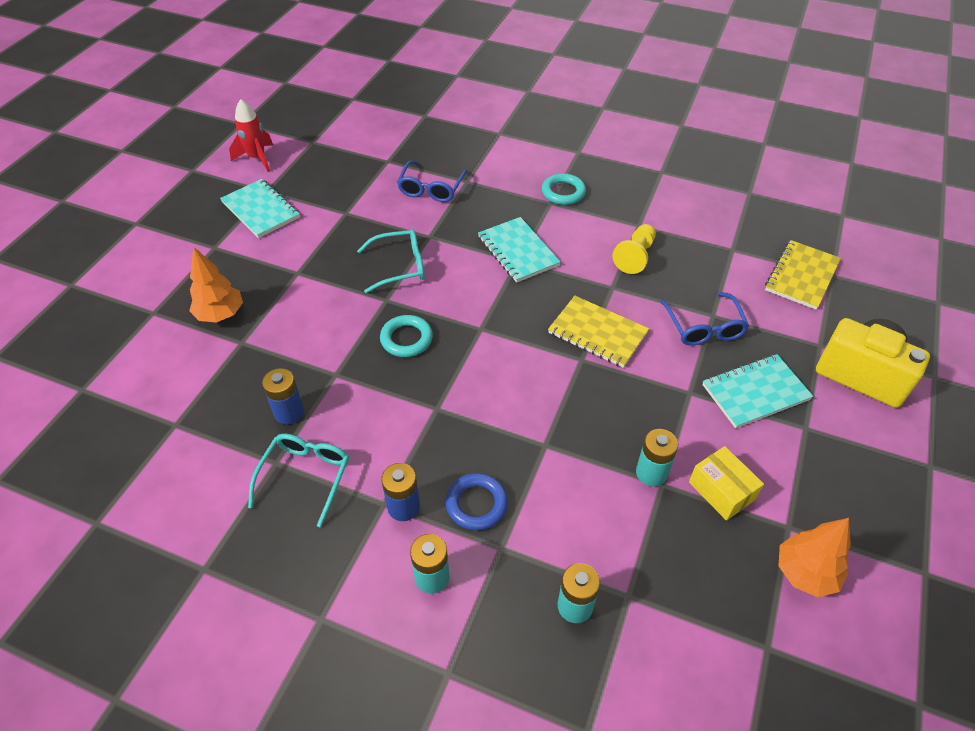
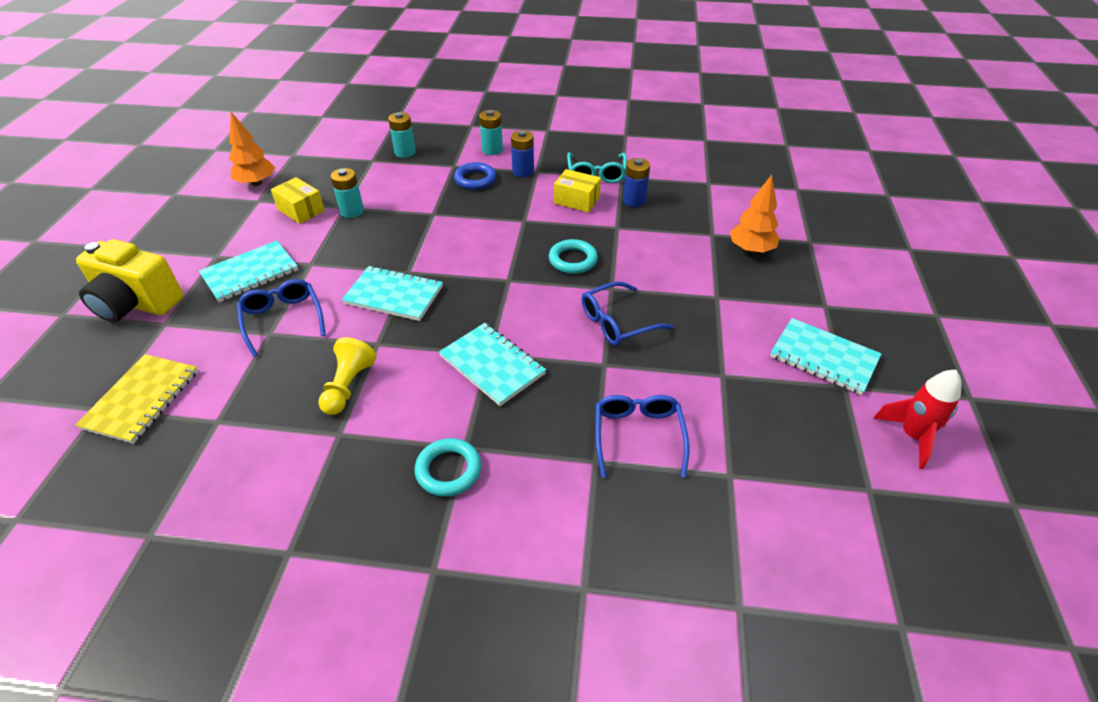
camera: 165 degrees right, 5 degrees down
turquoise glasses [357,229,425,293] -> blue glasses [582,281,673,346]
yellow notebook [548,296,649,368] -> turquoise notebook [342,266,443,321]
none -> yellow box [554,169,601,212]

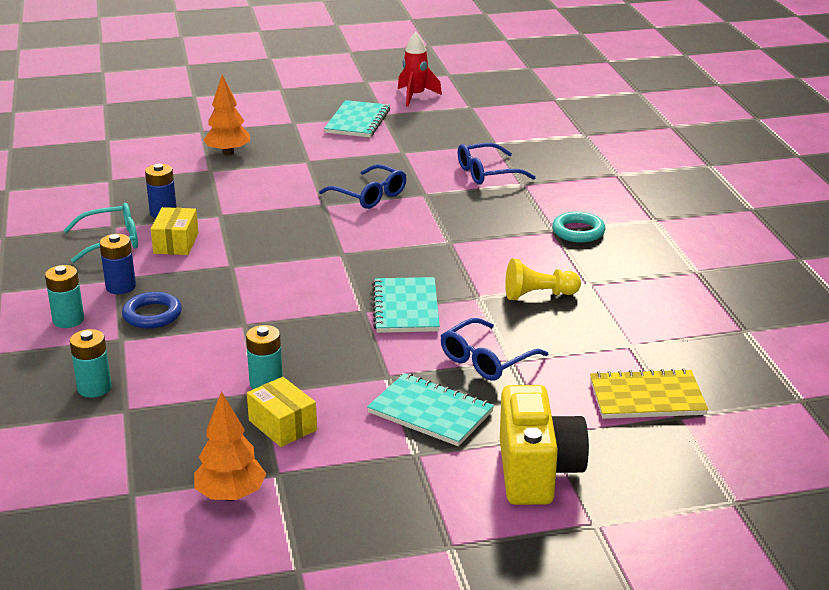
camera: 110 degrees left, 15 degrees down
yellow box [271,177,325,224] -> yellow box turned 60 degrees counterclockwise [247,377,317,447]
turquoise notebook [439,323,546,406] -> none
turquoise ring [549,239,598,274] -> none

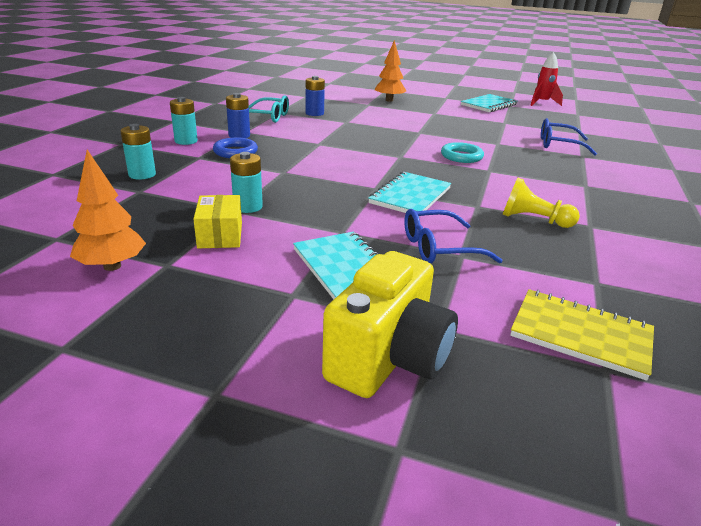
camera: 30 degrees right, 0 degrees up
yellow box [151,207,199,255] -> none
blue glasses [319,164,406,209] -> none
turquoise ring [552,212,605,243] -> turquoise ring moved to [441,142,484,163]

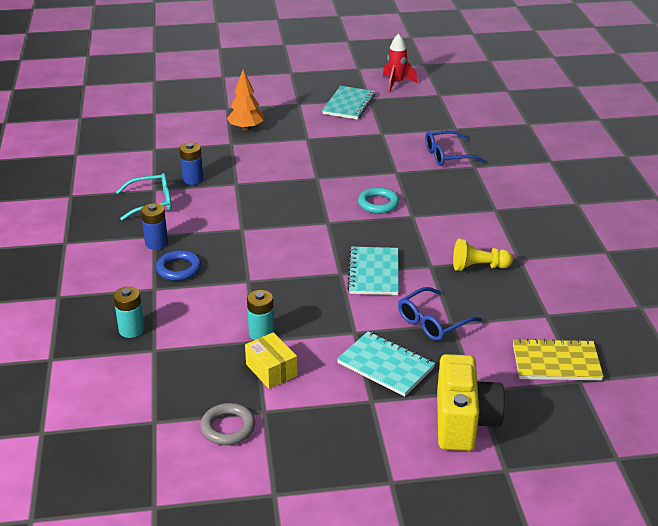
camera: 25 degrees left, 5 degrees up
orange tree [70,150,146,271] -> grey ring [200,403,255,445]
turquoise battery [170,97,198,145] -> none

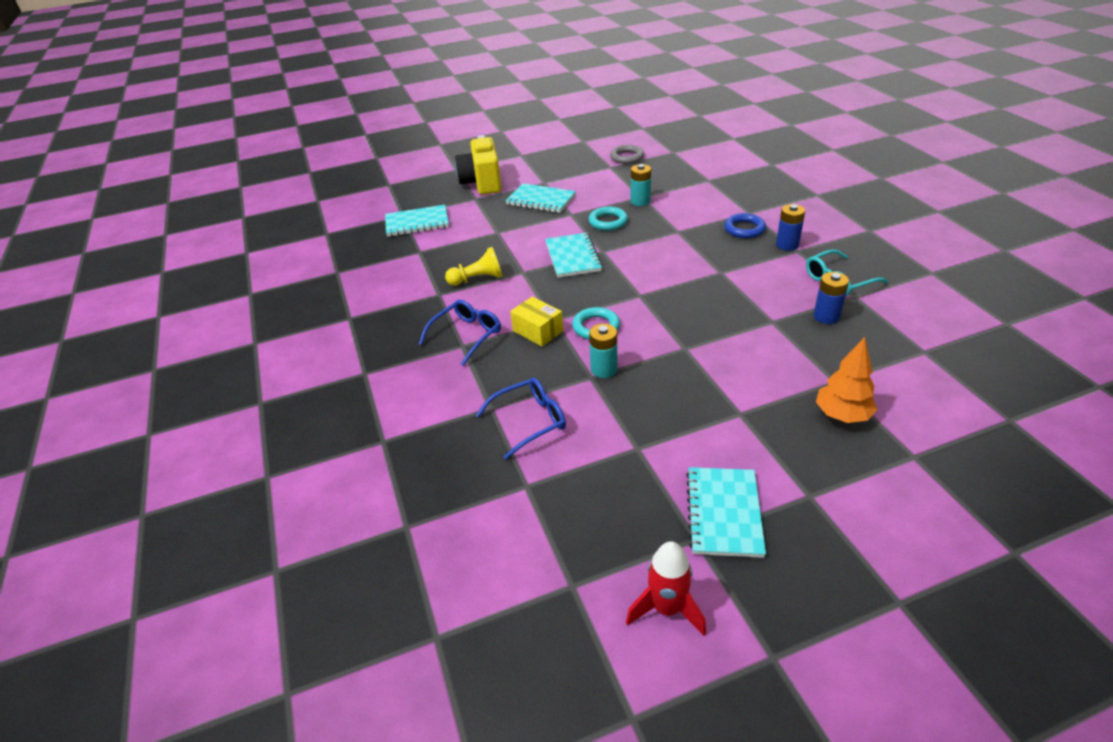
camera: 170 degrees right, 5 degrees up
turquoise battery [113,286,145,338] -> turquoise battery moved to [589,324,618,378]
yellow box [245,332,298,389] -> yellow box moved to [510,297,563,346]
blue glasses [398,287,482,341] -> blue glasses moved to [419,300,501,366]
yellow notebook [513,338,604,380] -> turquoise notebook [385,205,449,237]
none -> turquoise ring [589,207,628,231]

